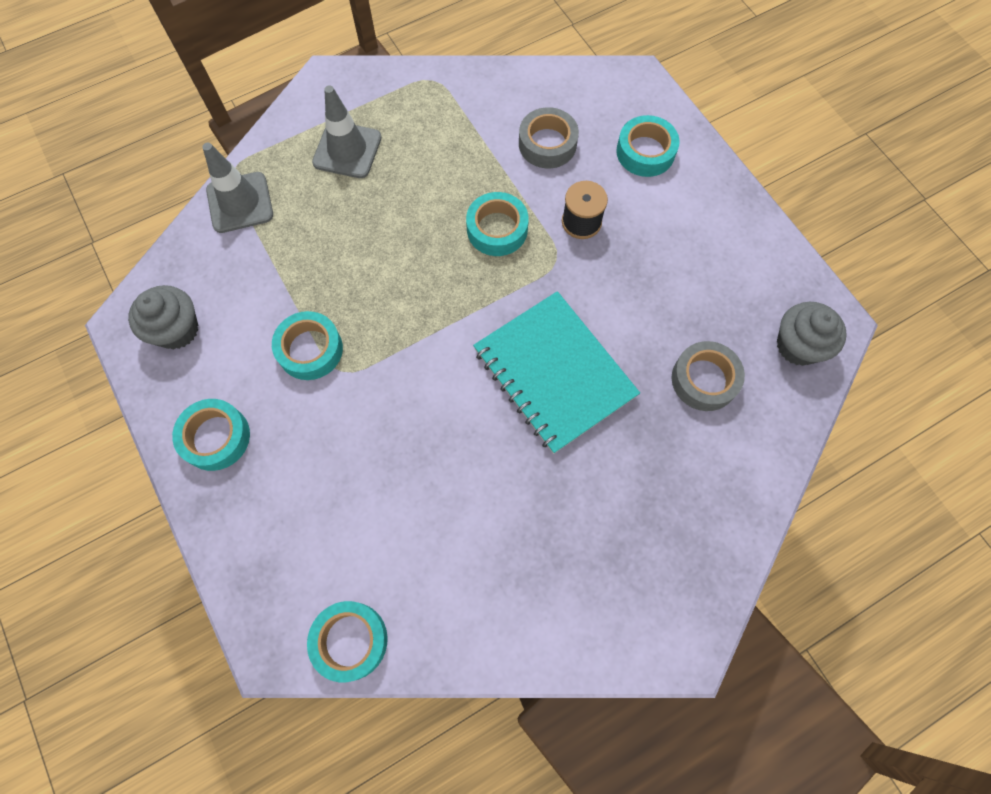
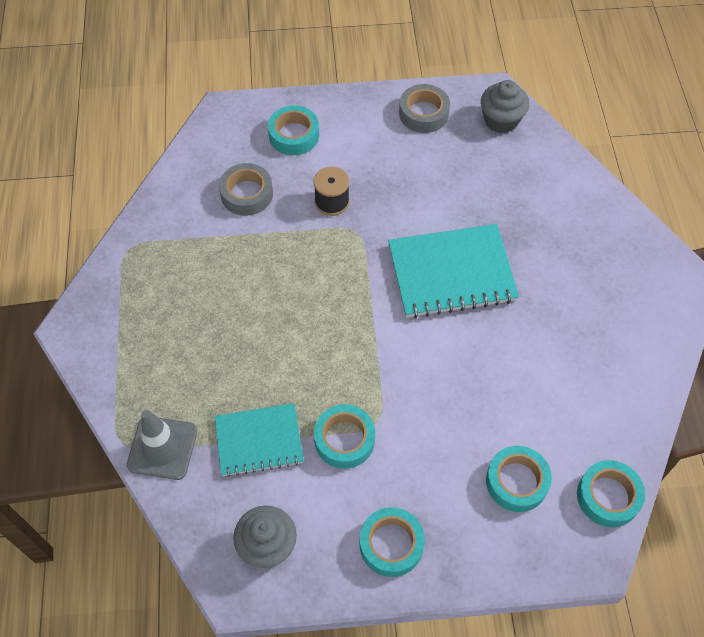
camera: 65 degrees left, 10 degrees down
grey traffic cone [312,85,382,178] -> none
turquoise tape [466,192,529,256] -> turquoise tape moved to [486,446,552,512]
grey tape [672,341,745,411] -> grey tape moved to [399,84,450,133]
none -> turquoise notebook [214,403,304,477]

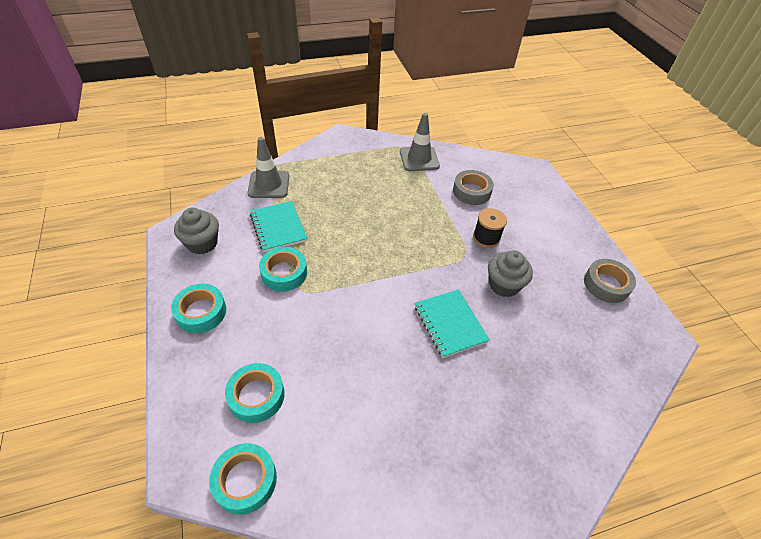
camera: 75 degrees right, 10 degrees down
turquoise tape [268,105,319,155] -> none
turquoise notebook [388,224,519,318] -> turquoise notebook [415,289,490,358], size x0.65
grey cupcake [481,80,529,133] -> grey cupcake moved to [488,250,533,297]
none -> grey traffic cone [400,113,440,171]

